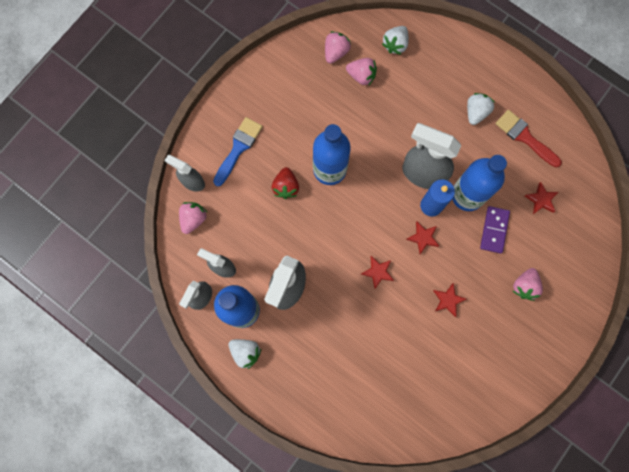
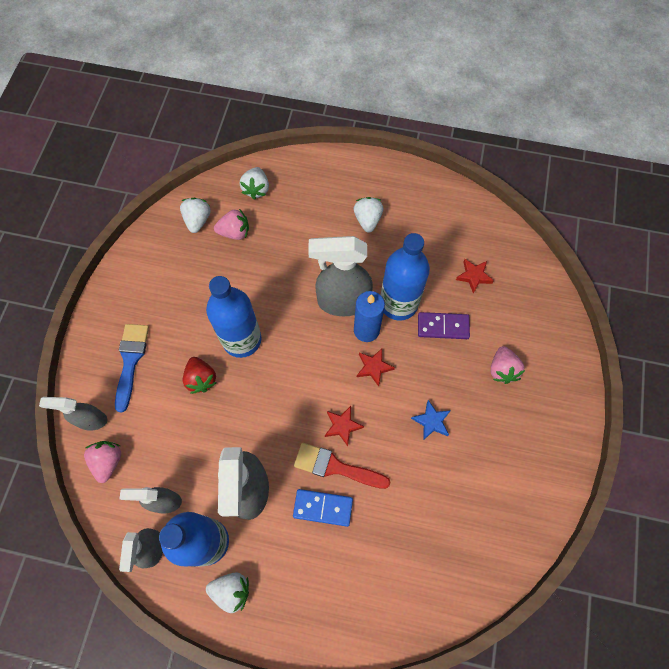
camera: 25 degrees left, 10 degrees down
pink strawberry [325,31,351,63] -> white strawberry [180,198,211,233]
red star [434,283,466,317] -> blue star [411,400,451,440]
purple domino [480,206,510,254] -> purple domino turned 75 degrees counterclockwise [418,312,470,339]
red brush [496,110,562,168] -> red brush moved to [294,443,391,489]
none -> blue domino [293,489,353,527]

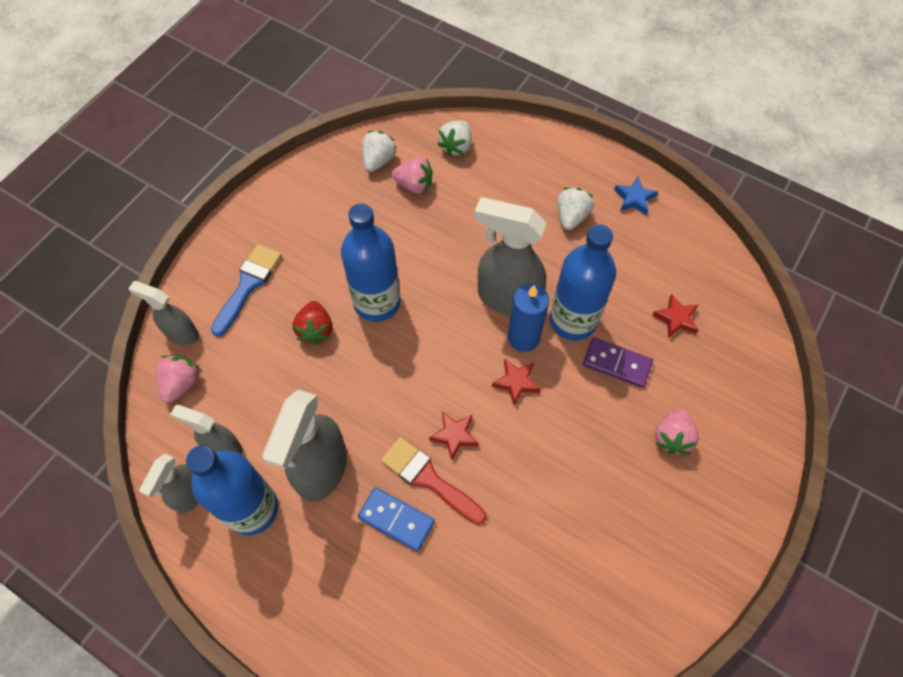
camera: 20 degrees right, 5 degrees down
white strawberry [206,572,249,613] -> none
blue star [411,400,451,440] -> blue star moved to [614,177,658,215]

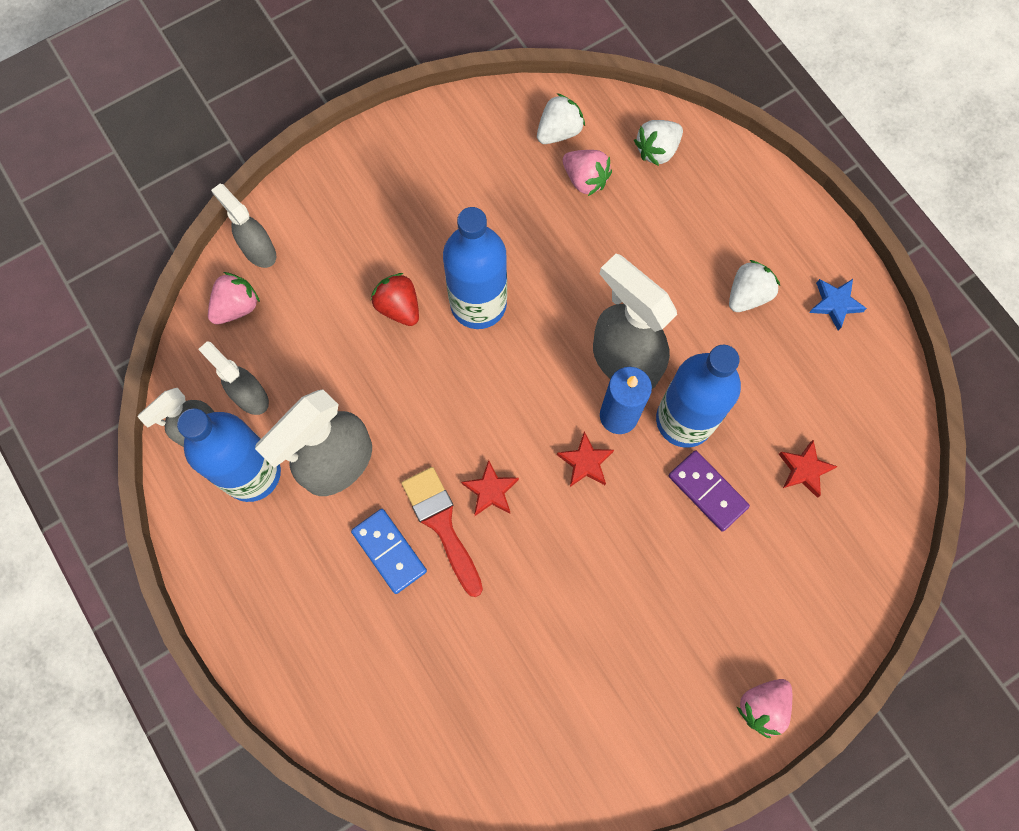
camera: 25 degrees right, 10 degrees up
blue brush [211,244,281,337] -> none
red strawberry [293,301,333,345] -> red strawberry turned 120 degrees clockwise [371,273,419,326]
pink strawberry [655,408,699,454] -> pink strawberry moved to [736,679,792,738]

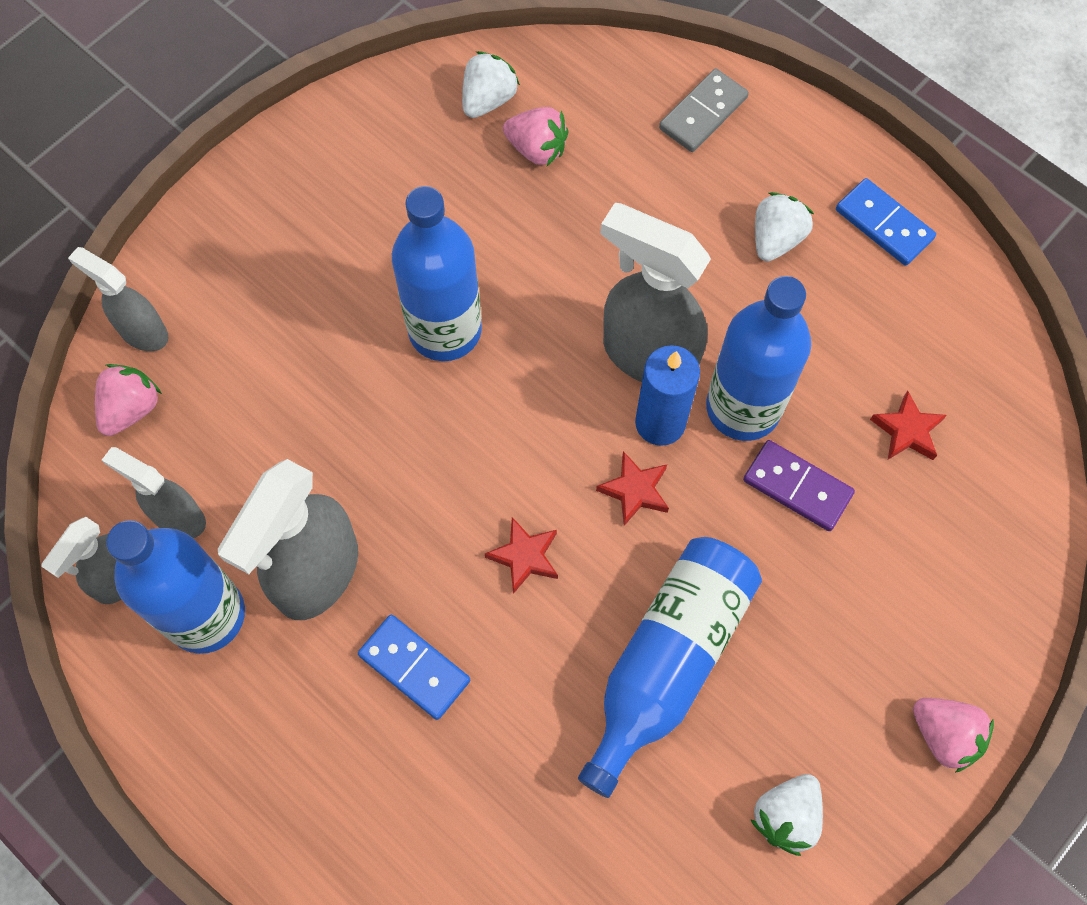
camera: 15 degrees left, 5 degrees down
red strawberry [371,273,419,326] -> none
red brush [402,467,483,597] -> none
white strawberry [634,120,683,166] -> white strawberry moved to [750,774,823,856]
pink strawberry [736,679,792,738] -> pink strawberry turned 75 degrees counterclockwise [913,698,994,773]
blue star [809,279,867,331] -> blue domino [836,178,936,266]
none -> blue bottle [578,537,762,798]
none -> grey domino [659,69,749,152]

